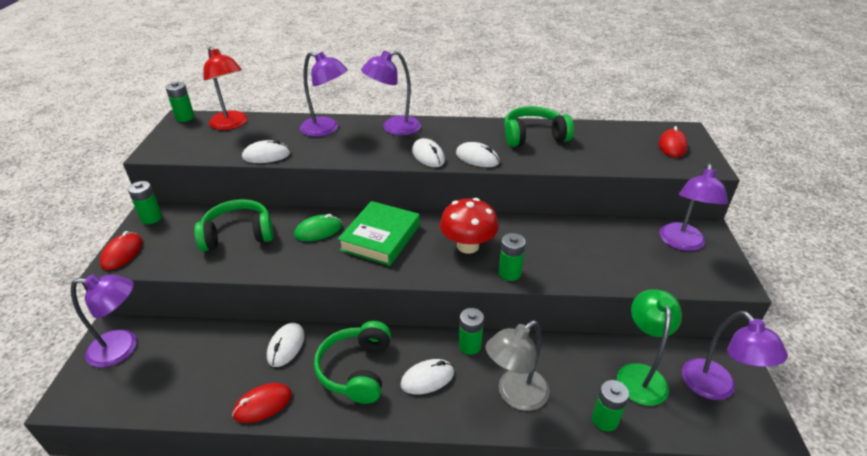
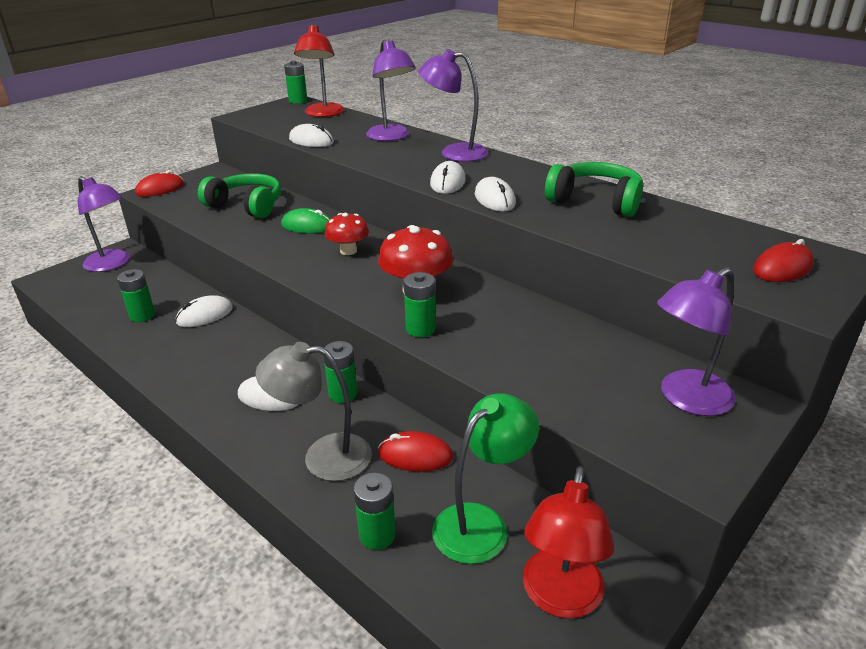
camera: 40 degrees right, 5 degrees down
green battery [128,181,162,224] -> green battery moved to [117,269,155,322]
red mouse [232,383,292,423] -> red mouse moved to [378,431,453,472]
green headphones [314,321,391,404] -> none
green book [338,201,420,266] -> red mushroom [325,213,369,255]
purple lamp [682,311,788,400] -> red lamp [523,466,614,618]

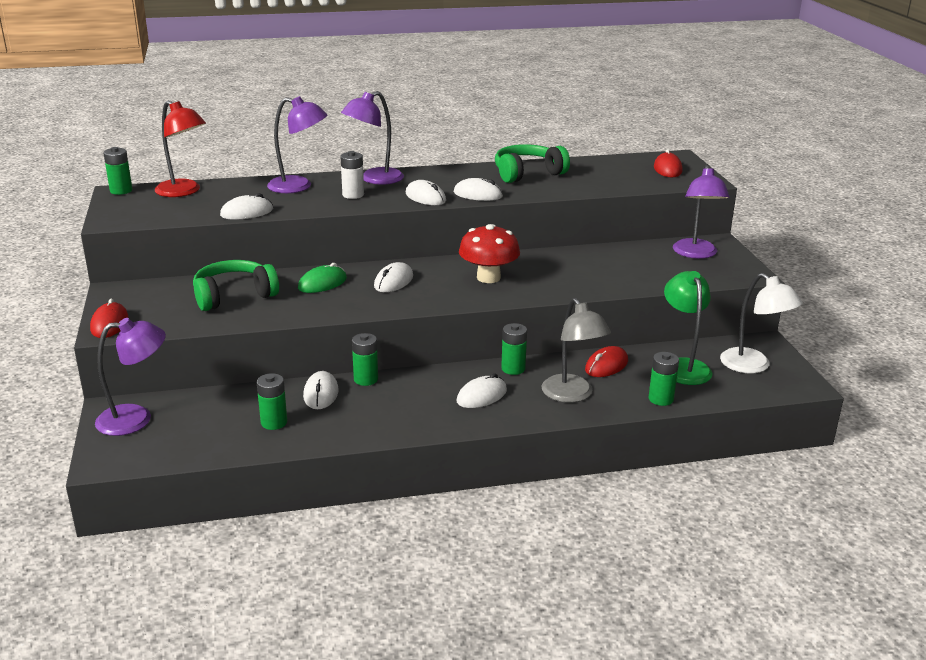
camera: 55 degrees left, 5 degrees down
grey lamp [255,342,372,481] -> grey lamp turned 60 degrees counterclockwise [542,298,611,403]
red mushroom [325,213,369,255] -> white mouse [374,262,413,292]
green battery [404,272,436,337] -> green battery moved to [352,333,378,386]
red lamp [523,466,614,618] -> white lamp [720,273,803,373]
none -> white battery [340,151,364,199]

